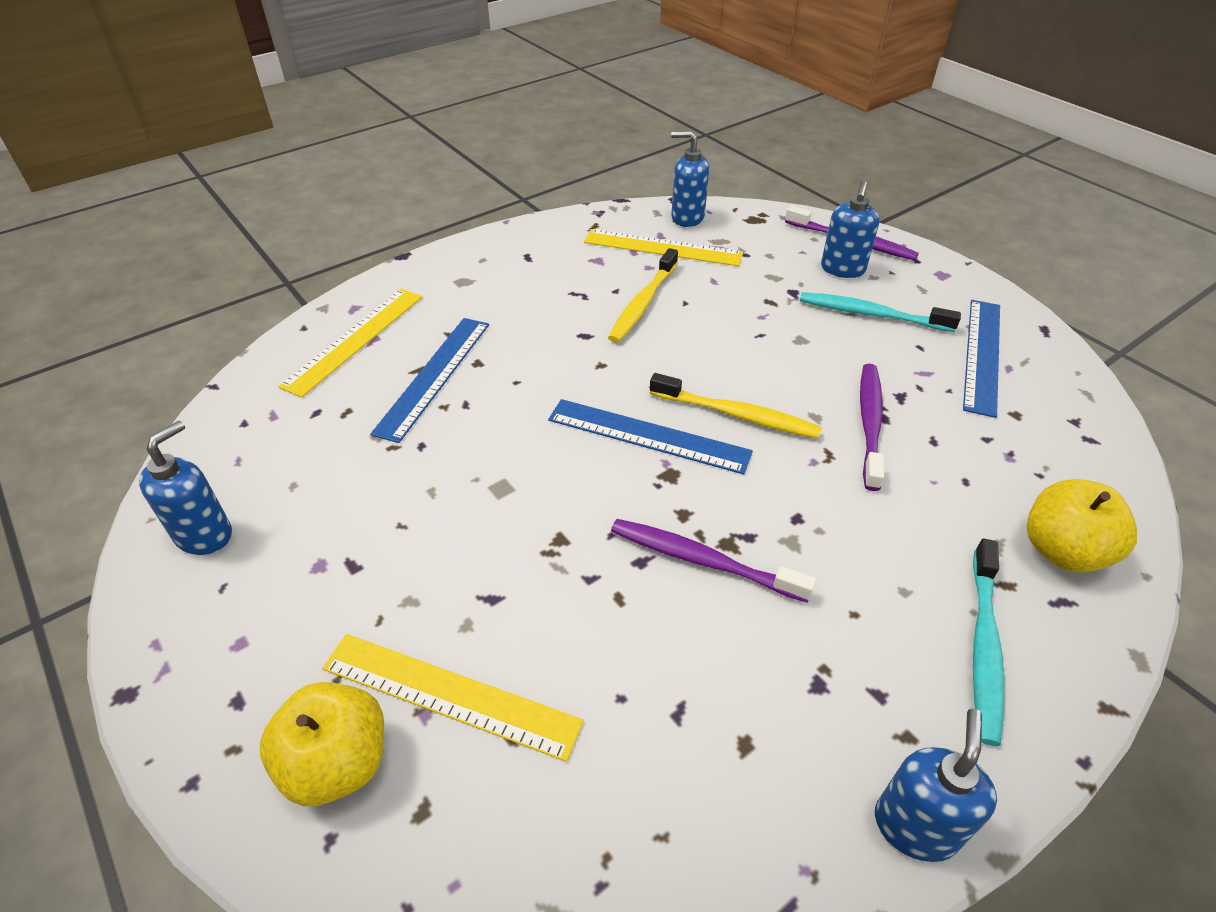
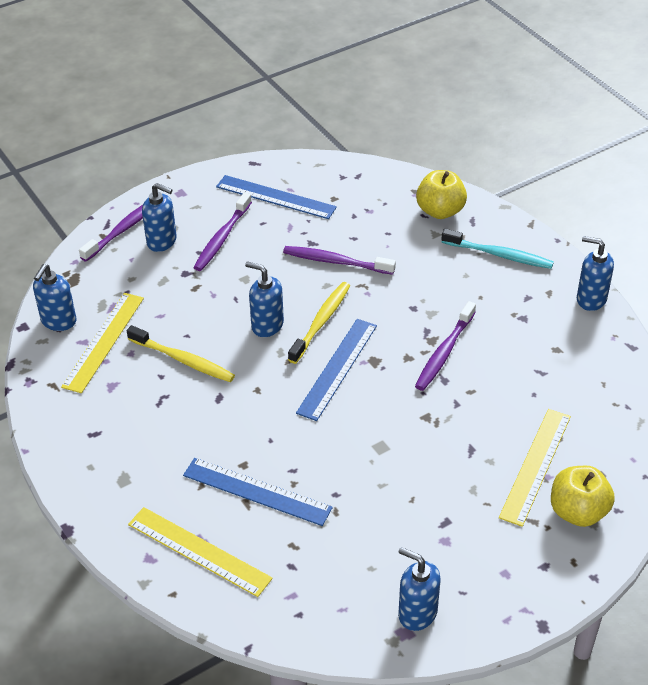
camera: 85 degrees left, 0 degrees up
turquoise toothbrush [800,292,961,332] -> purple toothbrush [193,192,252,271]
none -> blue soap dispenser [245,261,284,337]

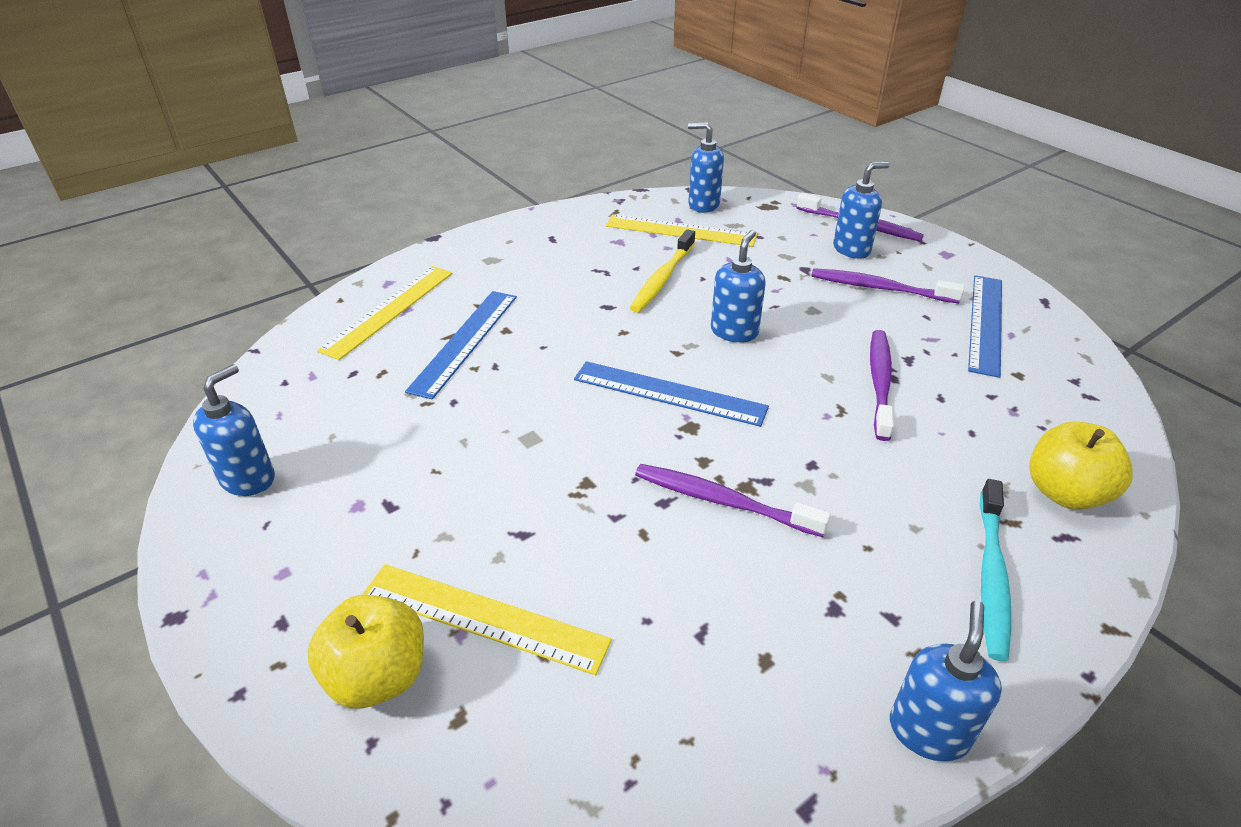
camera: 85 degrees right, 5 degrees down
blue soap dispenser [142,183,177,252] -> blue soap dispenser turned 135 degrees counterclockwise [833,162,890,259]
yellow toothbrush [288,282,350,364] -> none

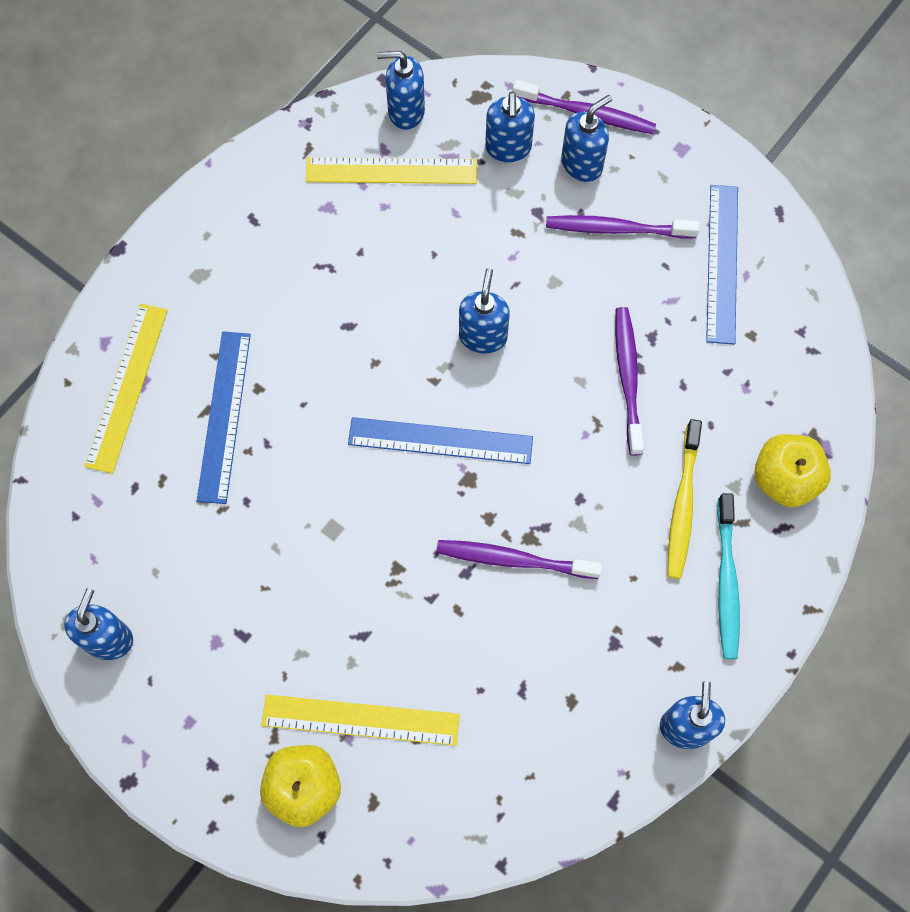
camera: 15 degrees left, 30 degrees up
yellow toothbrush [630,229,695,313] -> yellow toothbrush moved to [668,419,702,579]
none -> blue soap dispenser [485,92,535,162]

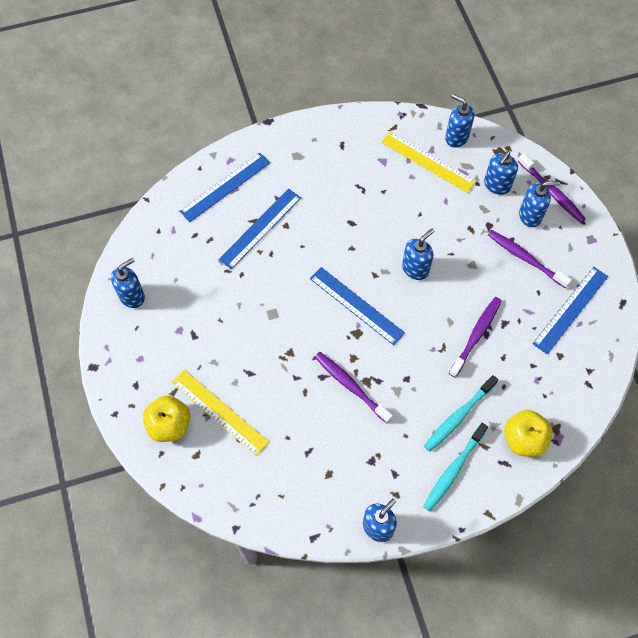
camera: 35 degrees right, 5 degrees down
yellow ruler [85,304,168,474] -> blue ruler [179,152,270,222]
yellow toothbrush [668,419,702,579] -> turquoise toothbrush [424,375,498,452]

